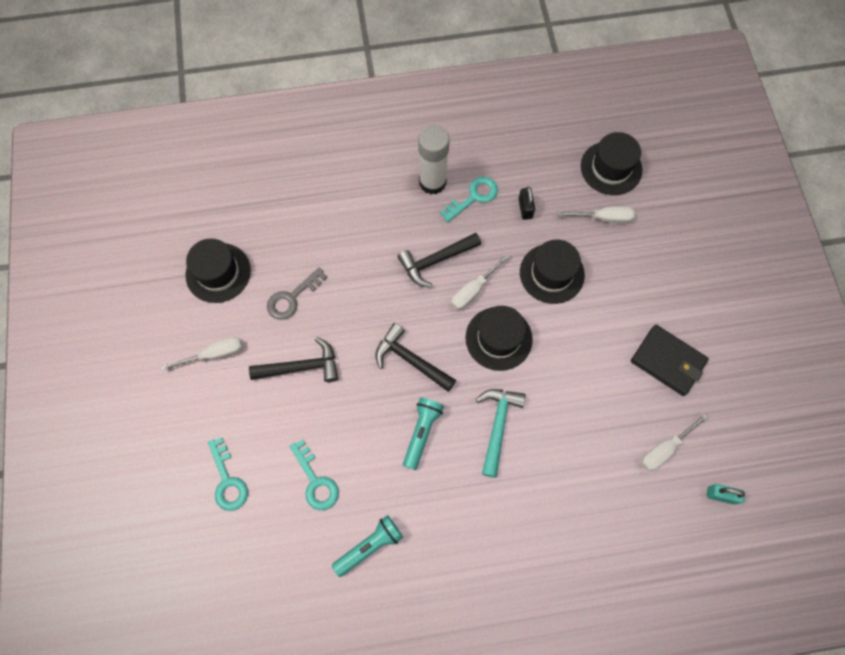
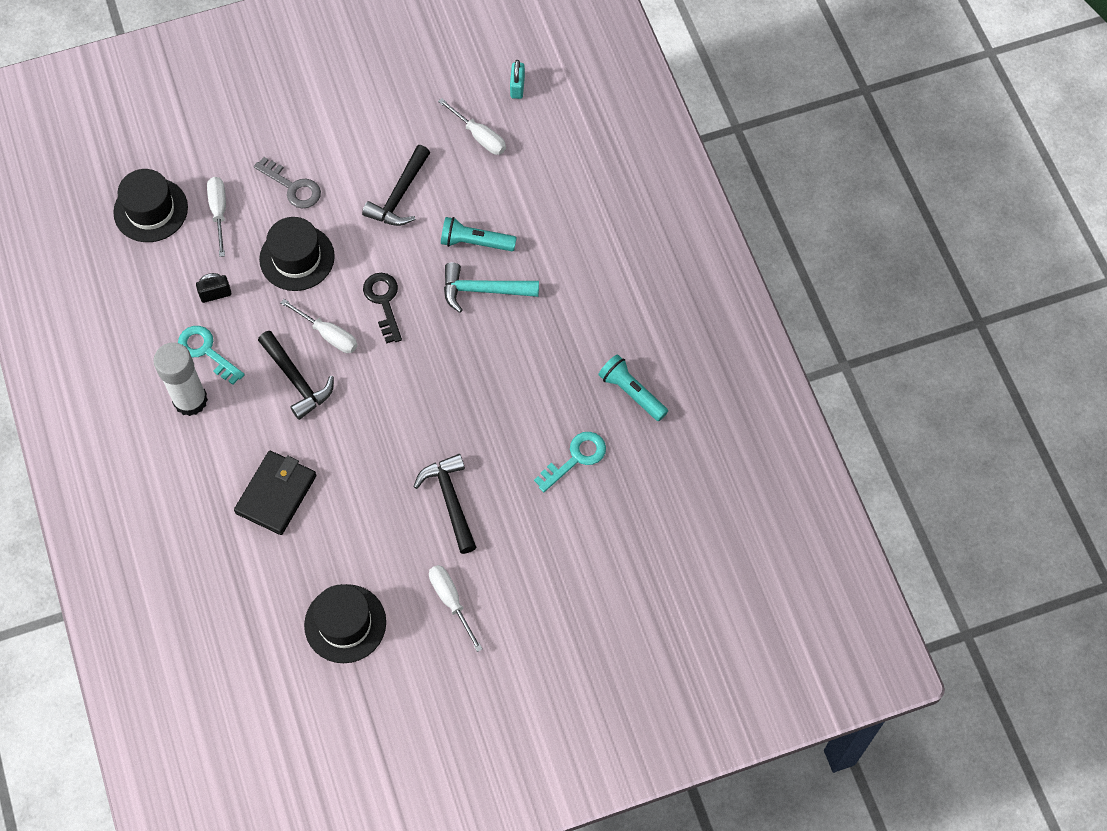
camera: 100 degrees left, 5 degrees down
turquoise key [208,437,248,511] -> none
grey key [267,267,327,320] -> grey key moved to [254,157,321,208]
black hammer [375,323,456,392] -> black hammer moved to [362,145,430,226]
turquoise flashlight [403,397,444,470] -> turquoise flashlight moved to [441,217,517,251]
black hat [466,306,533,371] -> black key [363,273,402,344]
black wallet [631,325,709,396] -> black wallet moved to [234,451,317,535]

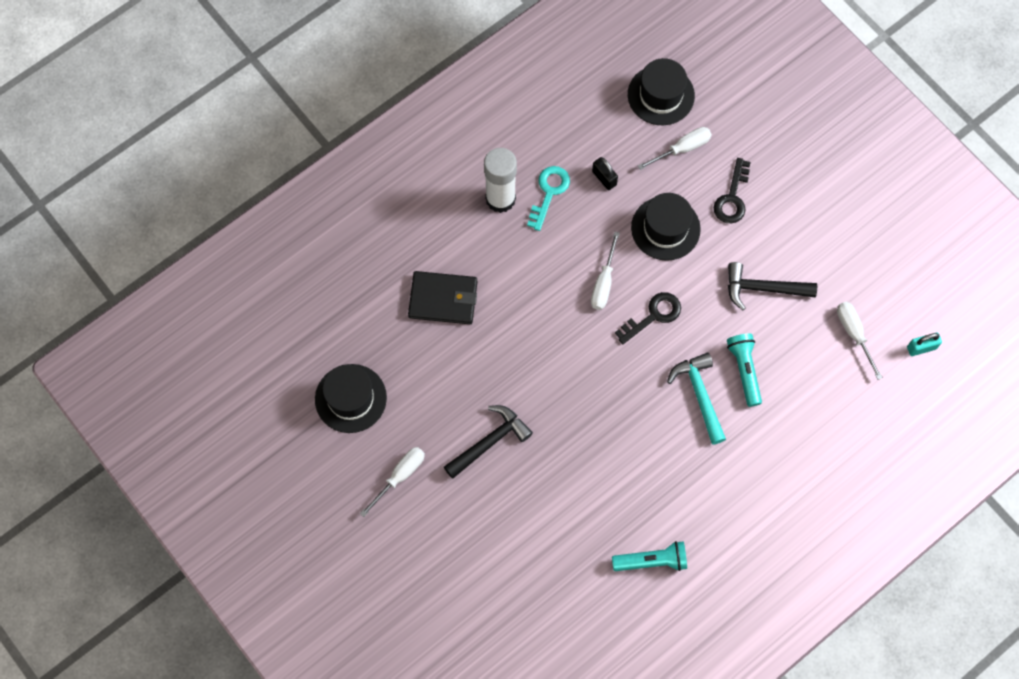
camera: 70 degrees right, 5 degrees up
grey key [254,157,321,208] -> black key [714,158,751,223]
black hammer [258,331,334,420] -> none
white screwdriver [438,98,506,155] -> white screwdriver turned 135 degrees clockwise [837,302,883,380]
turquoise key [534,432,606,492] -> none
turquoise flashlight [598,354,668,421] -> turquoise flashlight turned 60 degrees clockwise [612,541,687,571]

